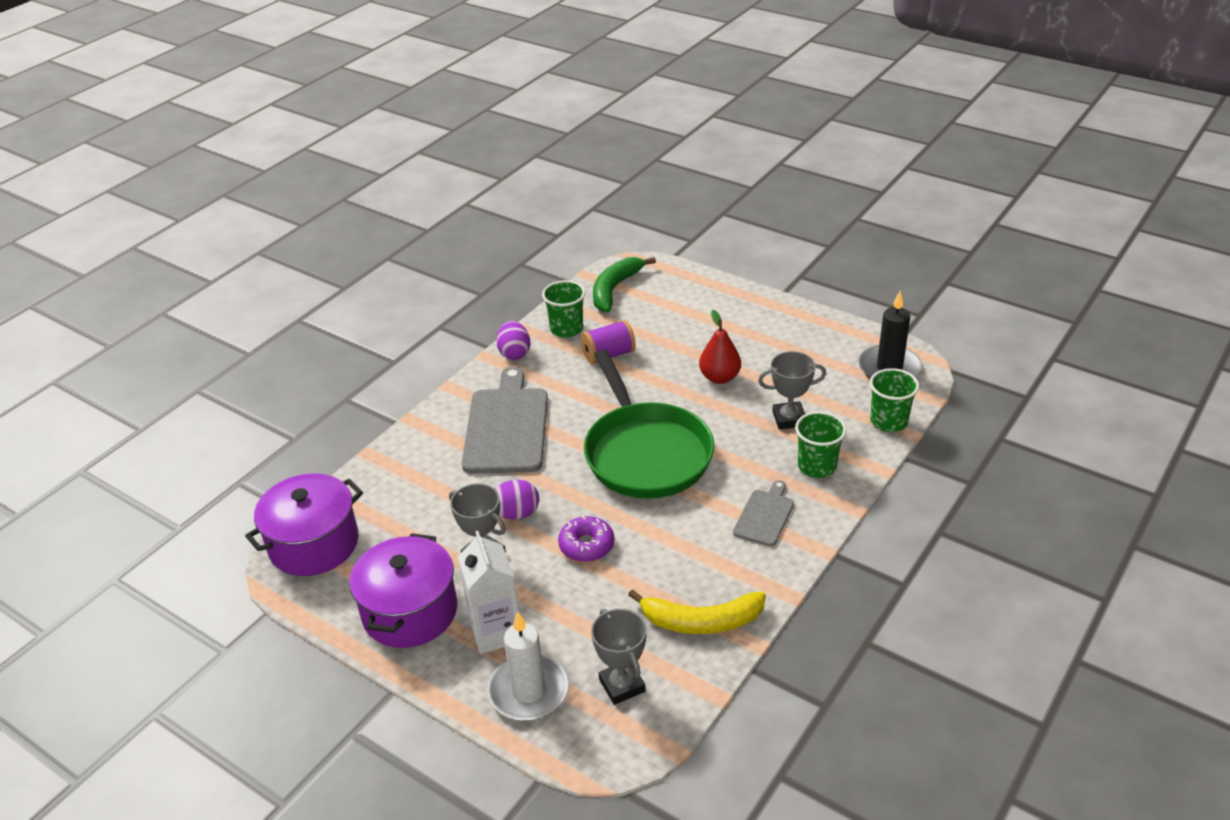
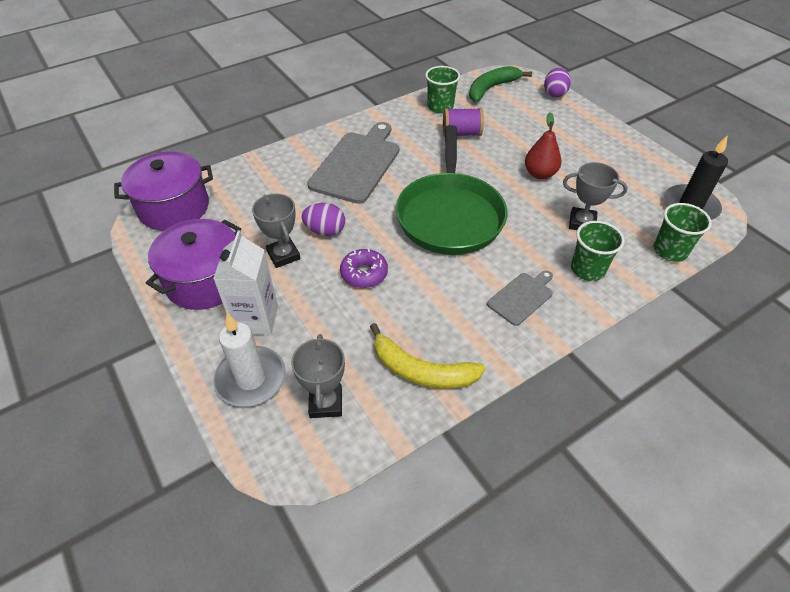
camera: 20 degrees right, 10 degrees up
purple egg [496,321,531,360] -> purple egg moved to [544,67,571,98]

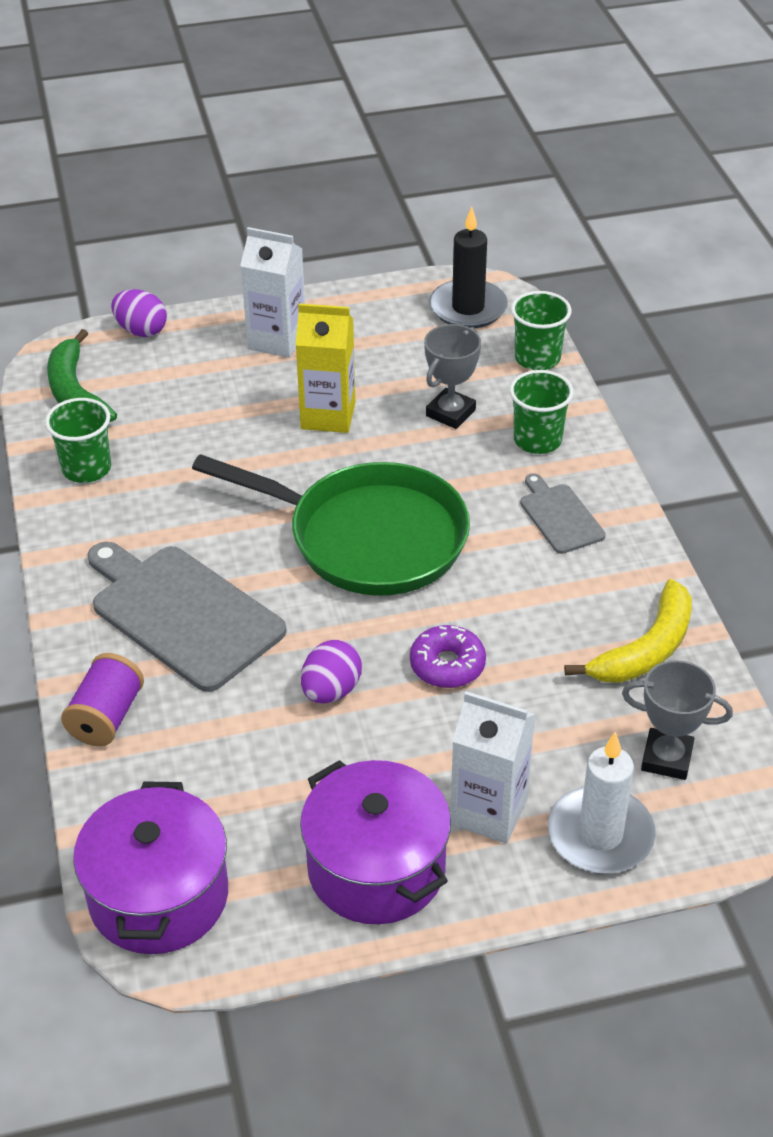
camera: 70 degrees left, 5 degrees down
grey trophy [252,194,301,268] -> none
purple spool [443,108,484,137] -> purple spool moved to [61,653,144,746]
red pear [525,113,562,179] -> yellow carton [296,303,355,433]
none -> white carton [240,227,305,358]

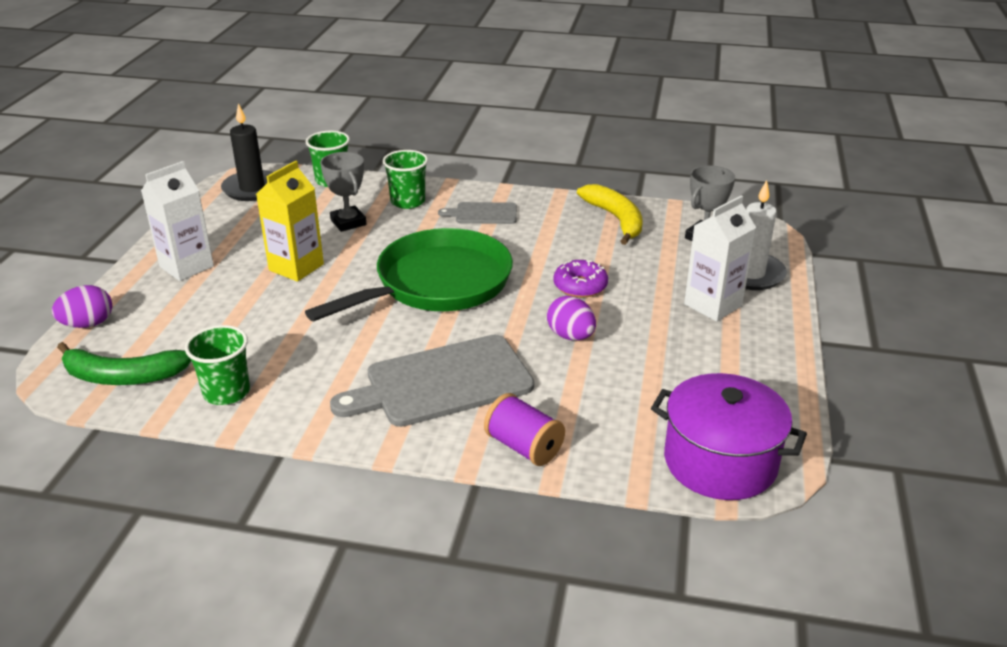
camera: 65 degrees left, 10 degrees down
purple pot [300,760,451,924] -> none

